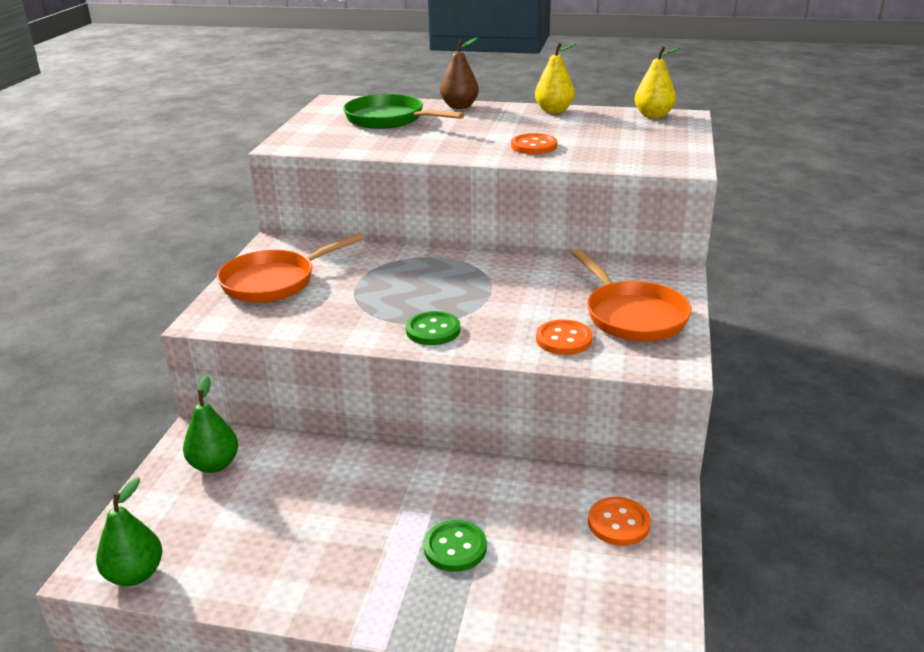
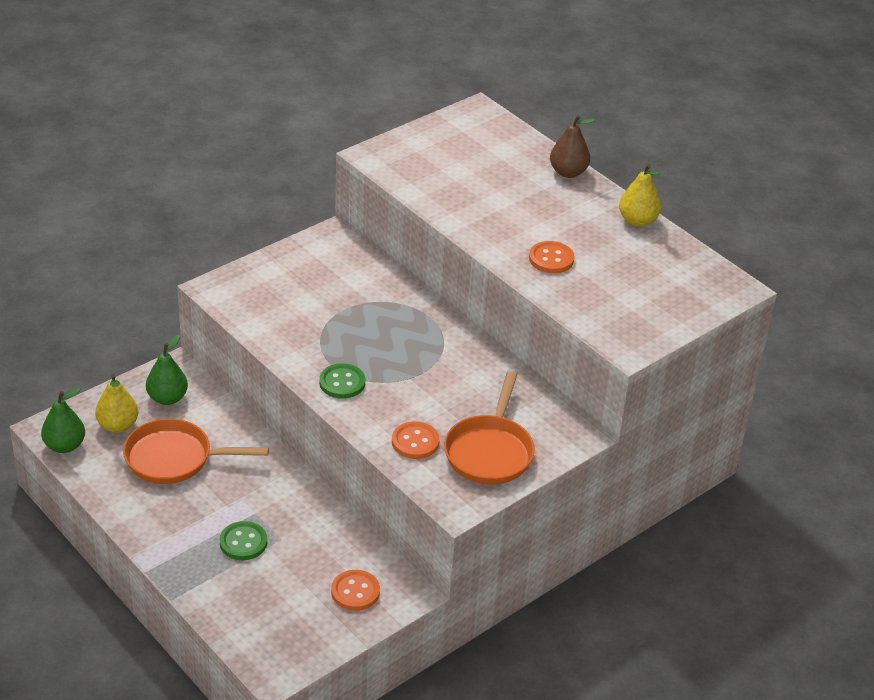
camera: 35 degrees right, 10 degrees up
orange pan [217,233,364,303] -> orange pan moved to [123,419,269,484]
green pan [343,94,465,129] -> none
yellow pear [634,46,680,118] -> yellow pear moved to [95,374,138,433]

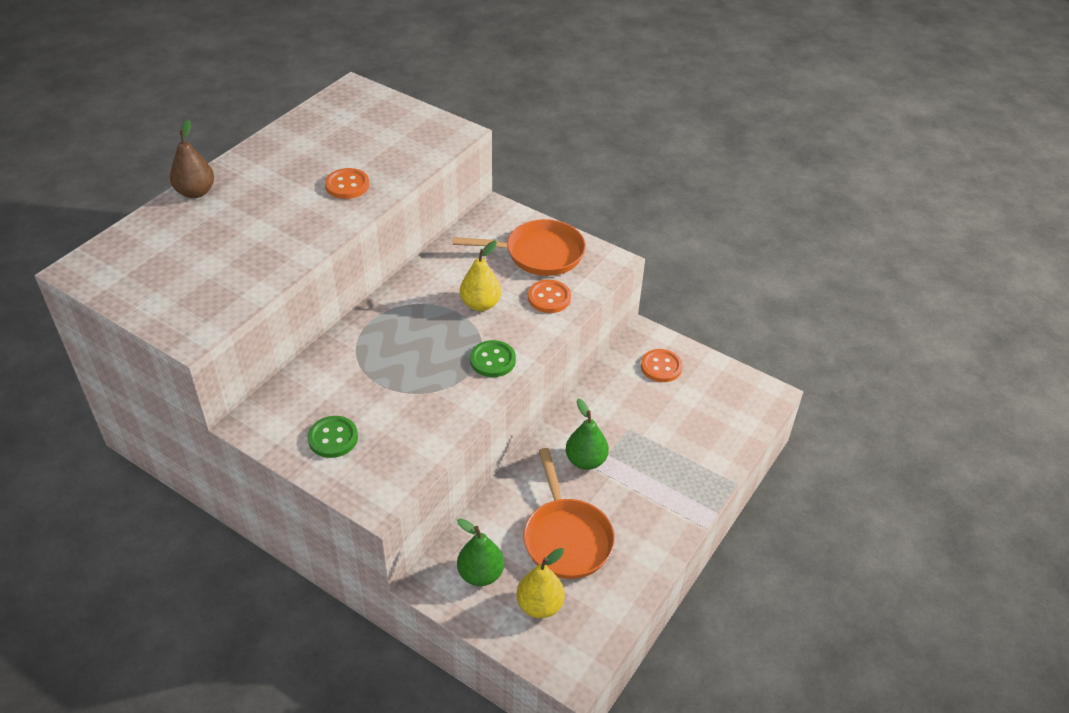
camera: 105 degrees left, 5 degrees up
green pear [41,388,85,453] -> green pear moved to [566,399,609,470]
green button [220,521,267,560] -> green button moved to [308,416,358,458]
yellow pear [619,164,661,227] -> yellow pear moved to [460,241,501,311]

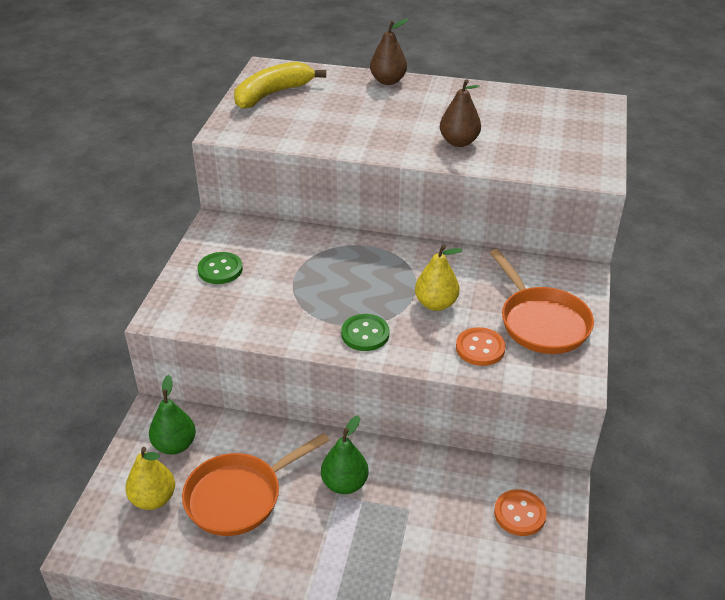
camera: 70 degrees right, 5 degrees down
orange button [325,168,369,199] -> brown pear [440,79,481,147]
none -> yellow banana [234,62,326,109]

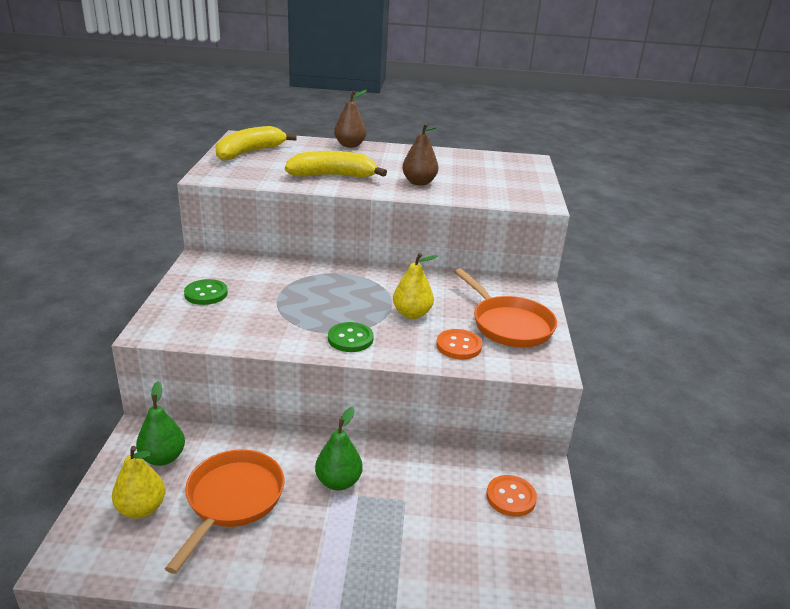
camera: 10 degrees left, 10 degrees down
orange pan [182,433,330,536] -> orange pan turned 150 degrees clockwise [165,449,284,574]
none -> yellow banana [285,151,387,177]

